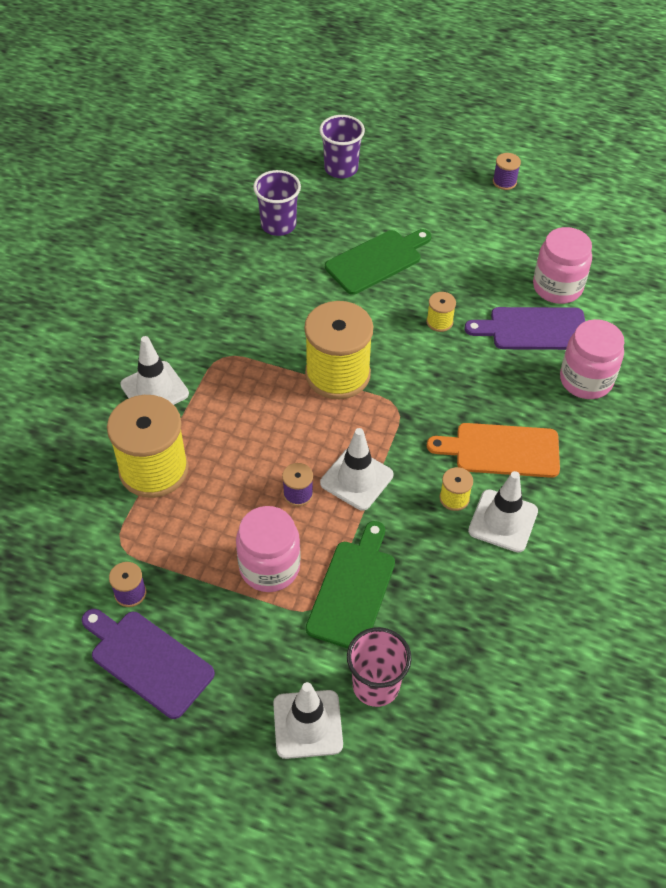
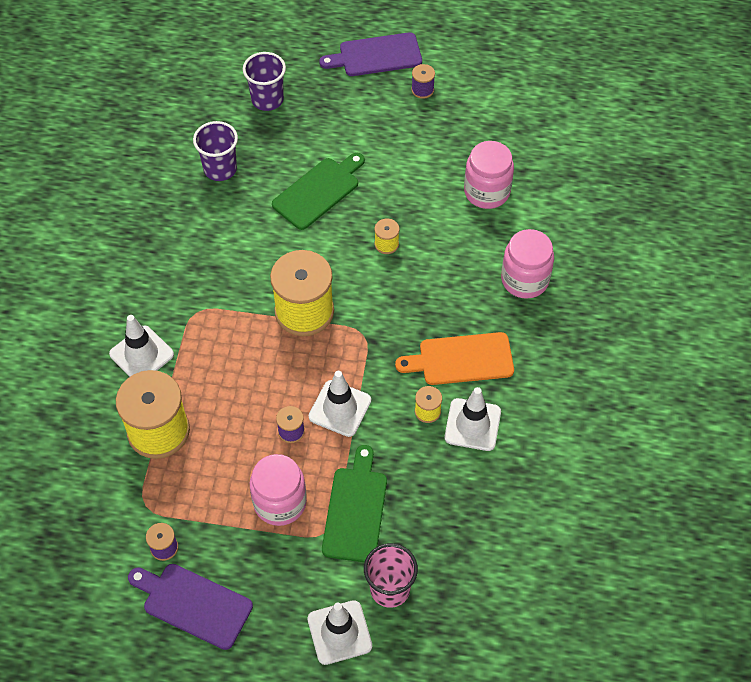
camera: 10 degrees left, 5 degrees up
purple cutting board [464,307,585,350] -> purple cutting board moved to [319,32,422,76]

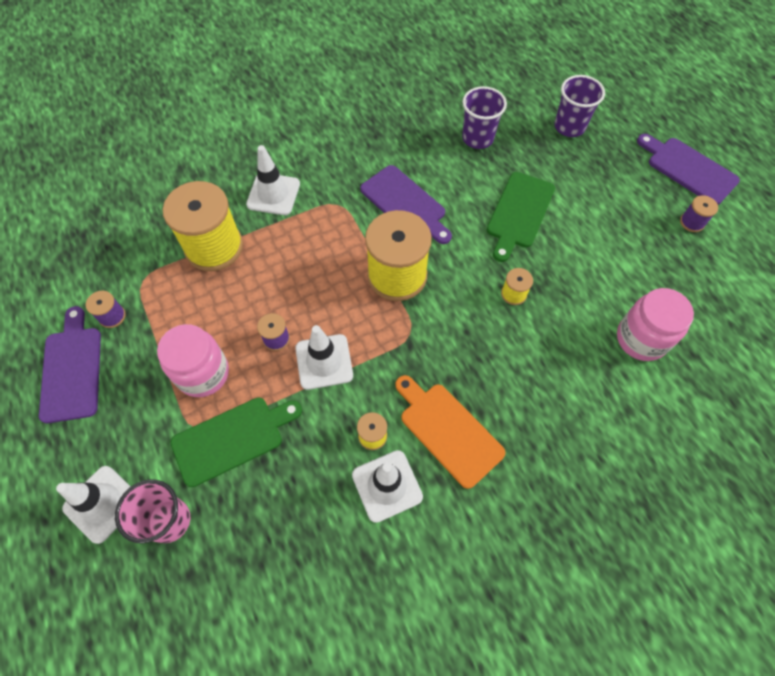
camera: 55 degrees right, 5 degrees up
green cutting board [272,153,365,230] -> green cutting board turned 105 degrees clockwise [487,172,555,262]
pink jar [501,229,554,299] -> none
none -> purple cutting board [360,165,452,244]

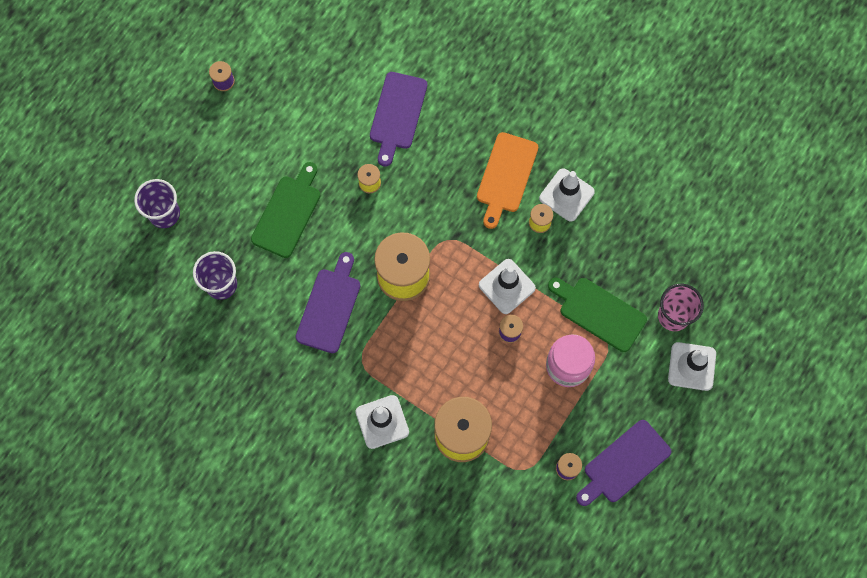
camera: 120 degrees left, 10 degrees up
green cutting board [487,172,555,262] -> green cutting board turned 60 degrees counterclockwise [251,162,321,258]
pink jar [617,288,694,361] -> none
purple cutting board [637,134,740,205] -> purple cutting board moved to [370,72,427,167]

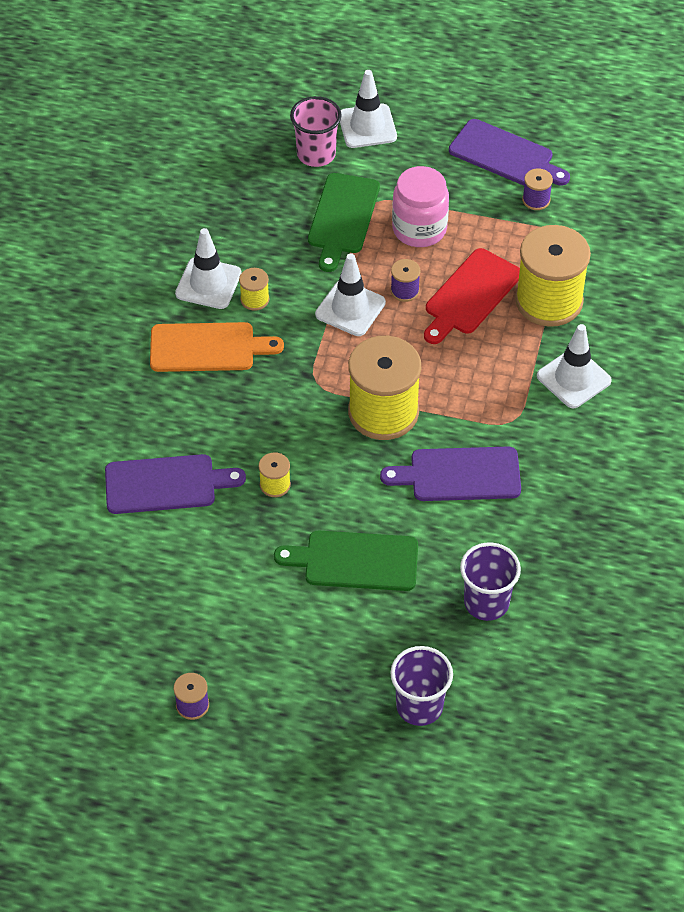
camera: 110 degrees left, 20 degrees down
none -> red cutting board [424,248,520,344]

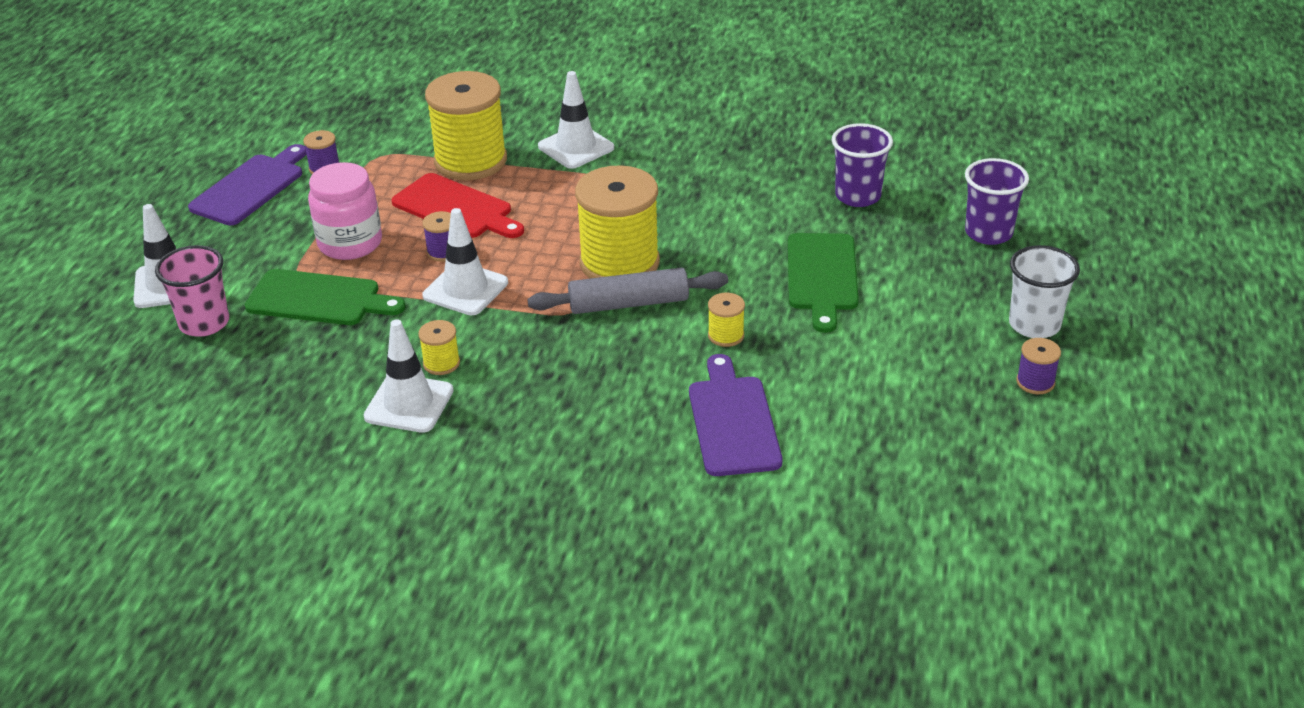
camera: 90 degrees left, 15 degrees down
orange cutting board [150,322,284,372] -> none
purple cutting board [380,446,521,501] -> none
none -> grey rolling pin [527,268,728,314]
none -> white cup [1009,245,1080,338]

